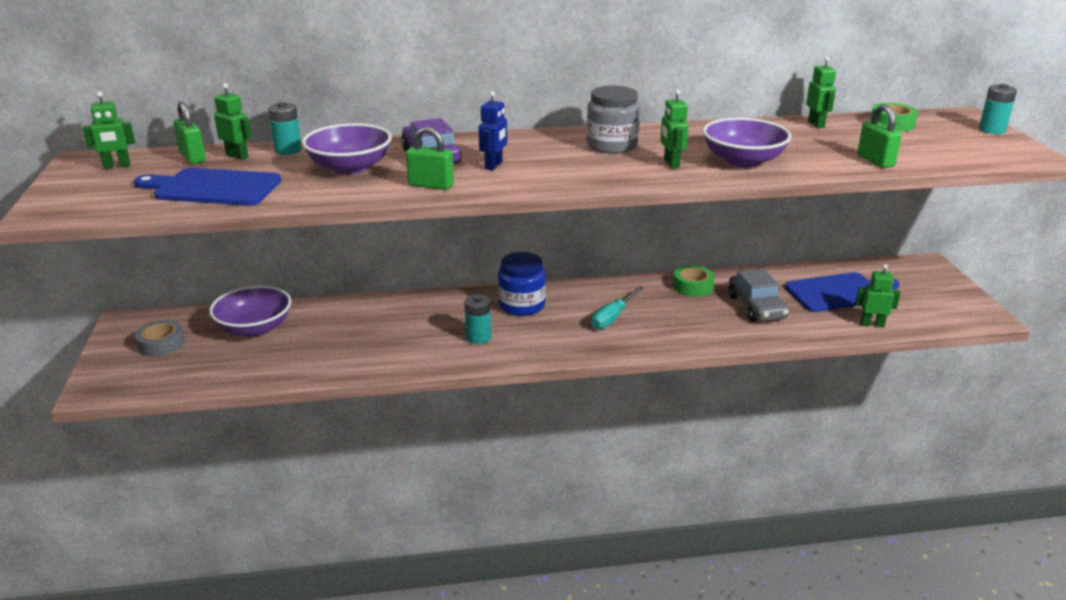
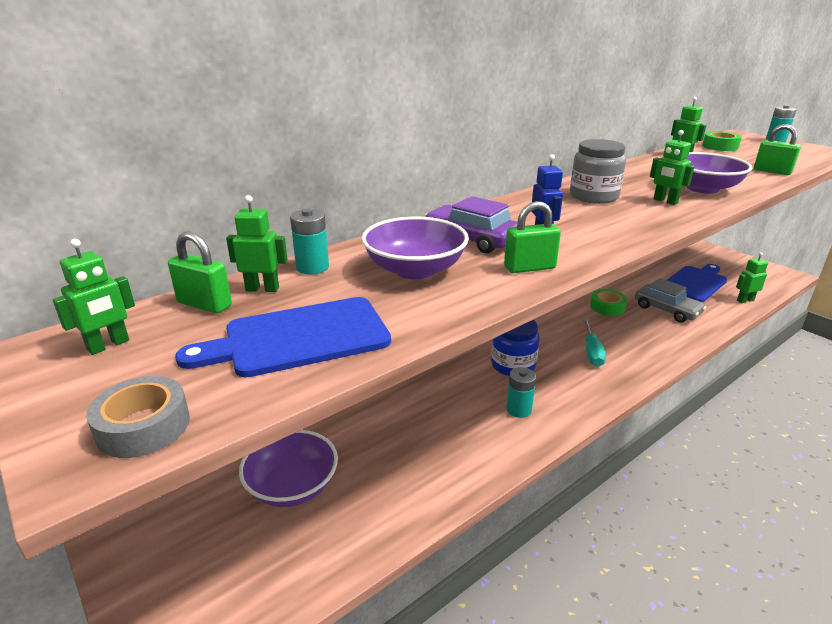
camera: 30 degrees left, 0 degrees up
grey tape [135,320,185,357] -> grey tape moved to [86,376,190,458]

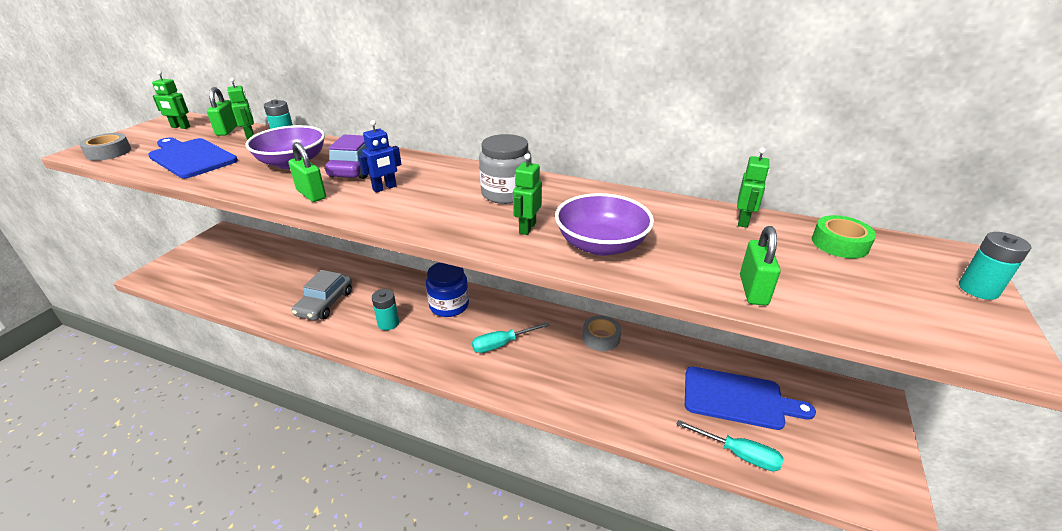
camera: 60 degrees right, 5 degrees up
purple bowl [239,430,338,507] -> none
green tape [590,289,627,316] -> grey tape [582,316,621,351]
grey car [635,278,706,322] -> grey car moved to [292,270,352,320]
green robot [736,252,768,303] -> turquoise screwdriver [676,420,783,471]

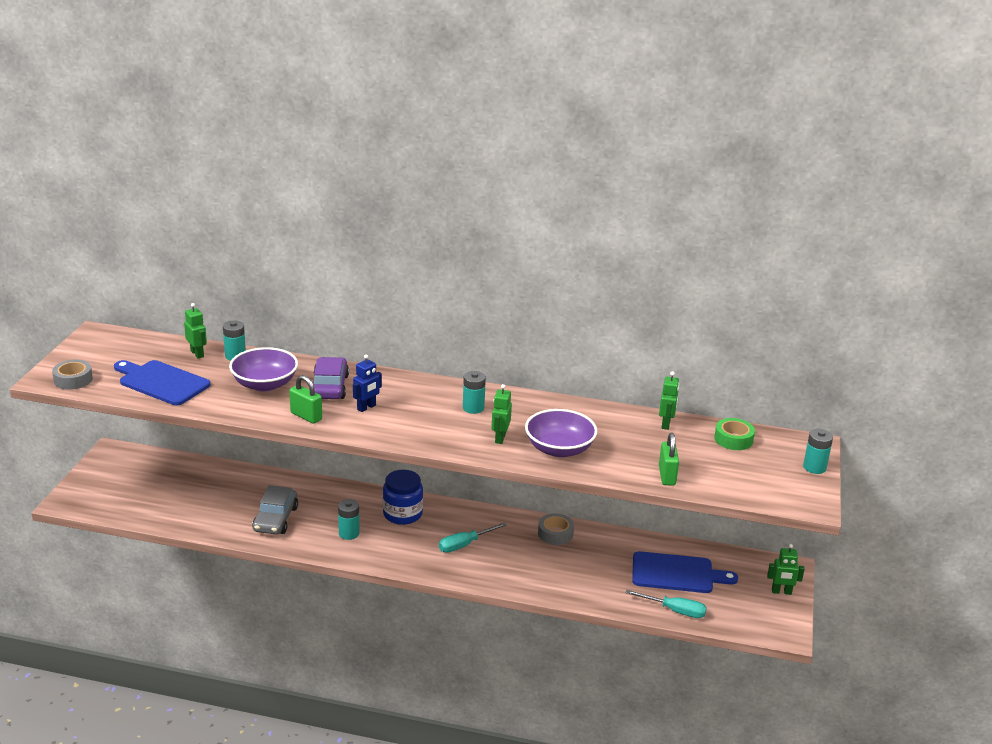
camera: 10 degrees left, 5 degrees down
green robot [152,71,191,129] -> green robot moved to [767,544,805,595]
green padlock [207,87,238,136] -> none
grey jar [479,134,531,204] -> turquoise battery [463,371,486,414]

